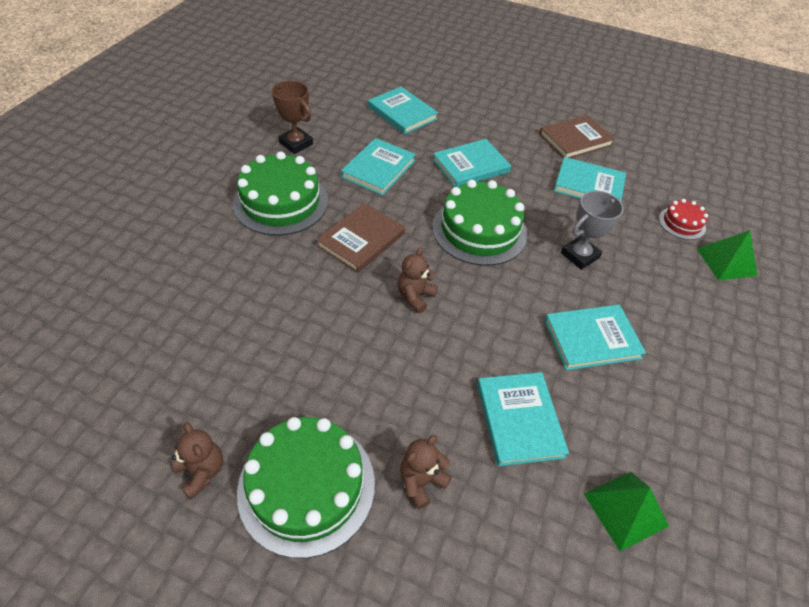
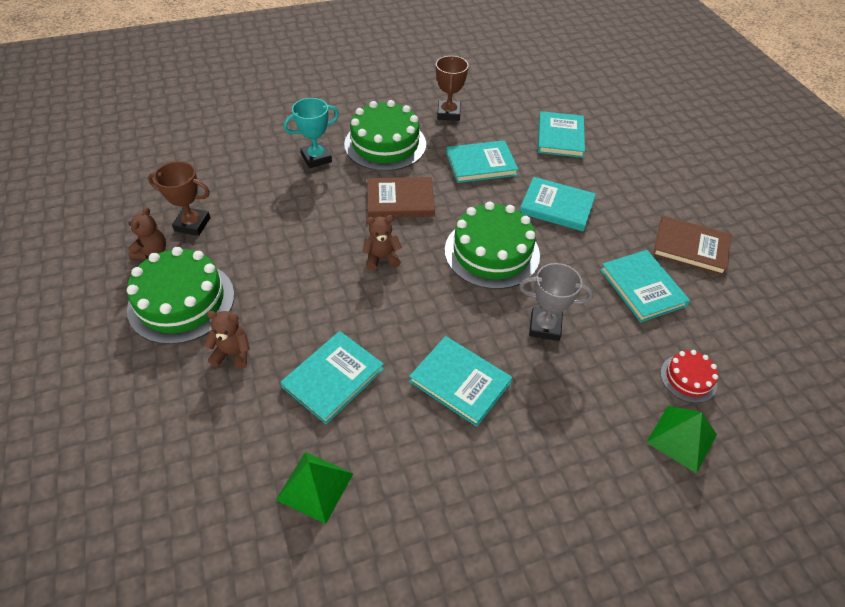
camera: 50 degrees right, 0 degrees up
none -> brown trophy [148,161,211,236]
none -> turquoise trophy [284,98,339,168]

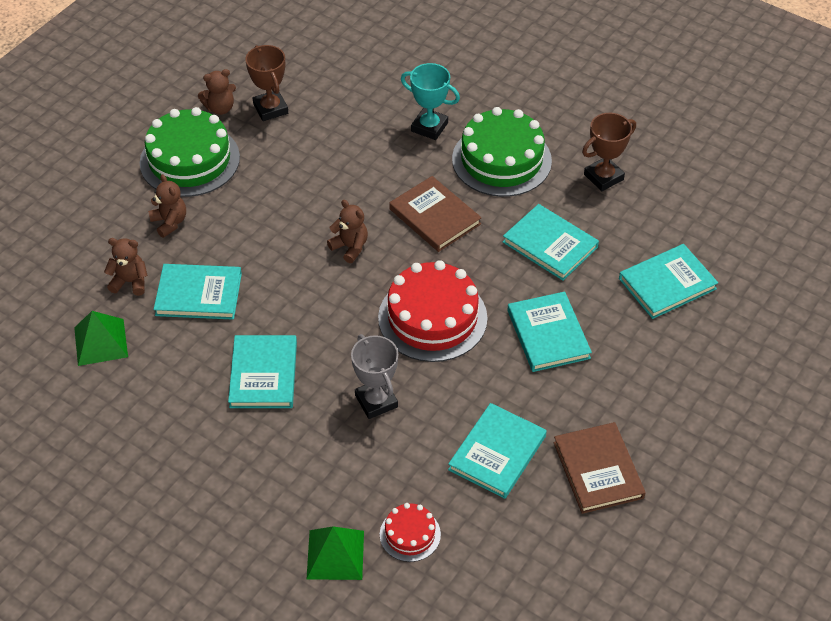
camera: 55 degrees right, 0 degrees up
green cake [445,202,540,289] -> red cake [378,260,487,362]
none -> brown teddy bear [104,238,148,296]

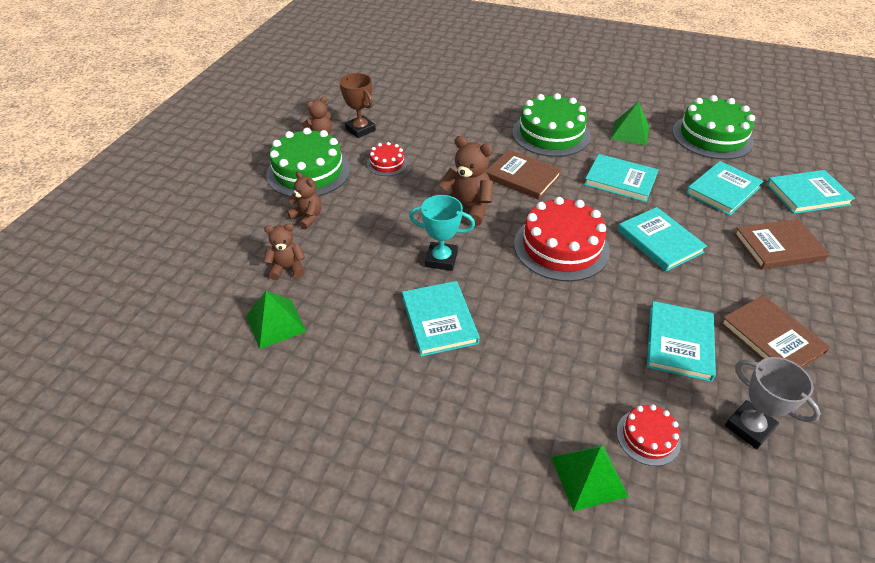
camera: 15 degrees left, 5 degrees down
turquoise book [154,264,242,320] -> turquoise book moved to [766,170,855,214]
brown teddy bear [327,200,368,263] -> brown teddy bear [439,136,493,227], size x1.58
grey trophy [351,334,398,419] -> grey trophy moved to [725,357,821,449]
turquoise trophy [401,63,460,140] -> turquoise trophy moved to [409,195,475,271]
brown trophy [582,113,636,191] -> green pyramid [611,101,649,145]
none -> red cake [367,142,408,176]
none -> green cake [672,95,755,160]
none -> brown book [734,219,830,270]

